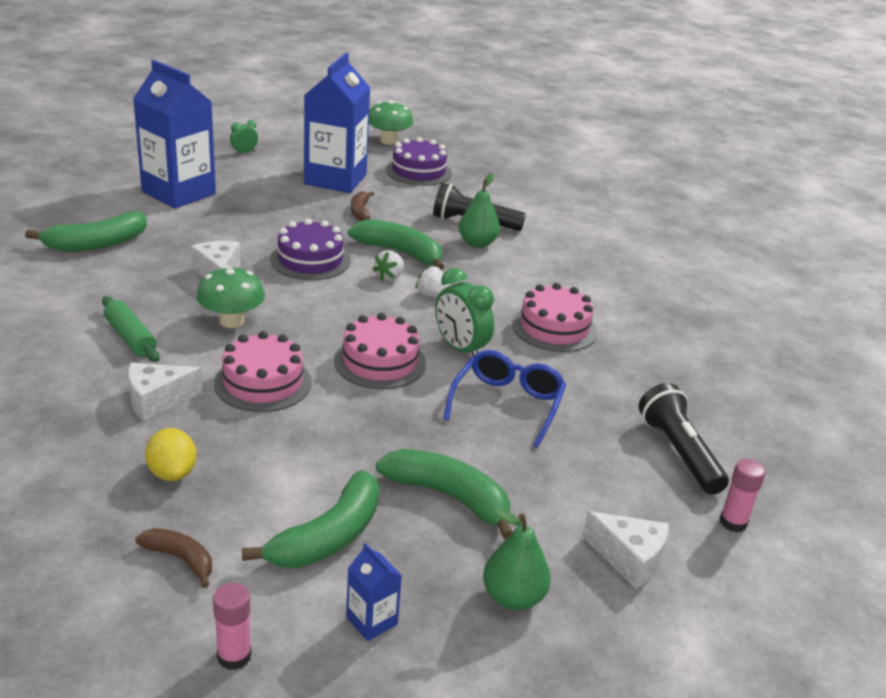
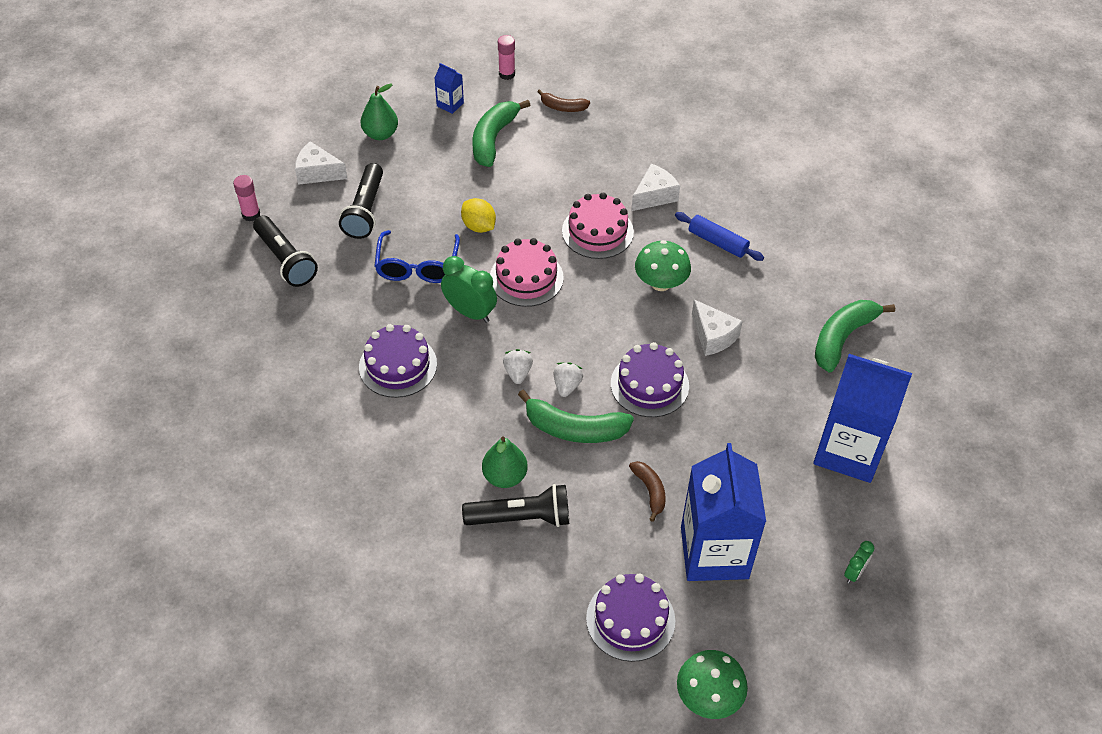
camera: 165 degrees right, 20 degrees up
green rolling pin [102,296,160,362] -> blue rolling pin [675,212,764,261]
yellow lemon [145,428,197,481] -> yellow lemon moved to [461,198,496,233]
green banana [376,449,513,540] -> none
white strawberry [416,266,450,297] -> white strawberry turned 105 degrees counterclockwise [503,349,533,384]
pink cake [512,283,597,352] -> purple cake [359,324,437,398]
none -> black flashlight [339,163,383,239]

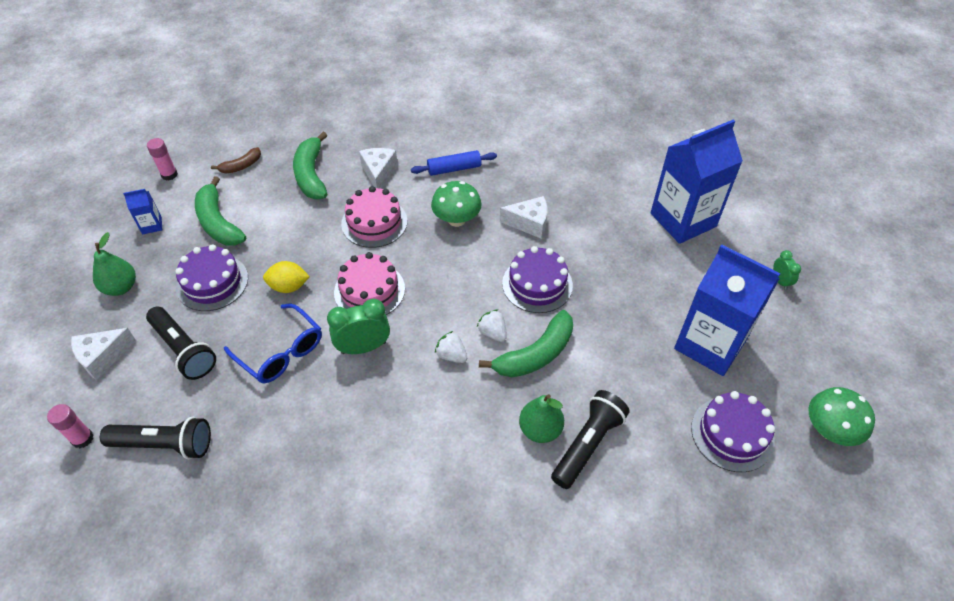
camera: 50 degrees left, 0 degrees up
purple cake [359,324,437,398] -> purple cake moved to [175,244,248,311]
brown banana [629,461,666,522] -> none
green banana [815,300,895,373] -> green banana moved to [293,132,327,199]

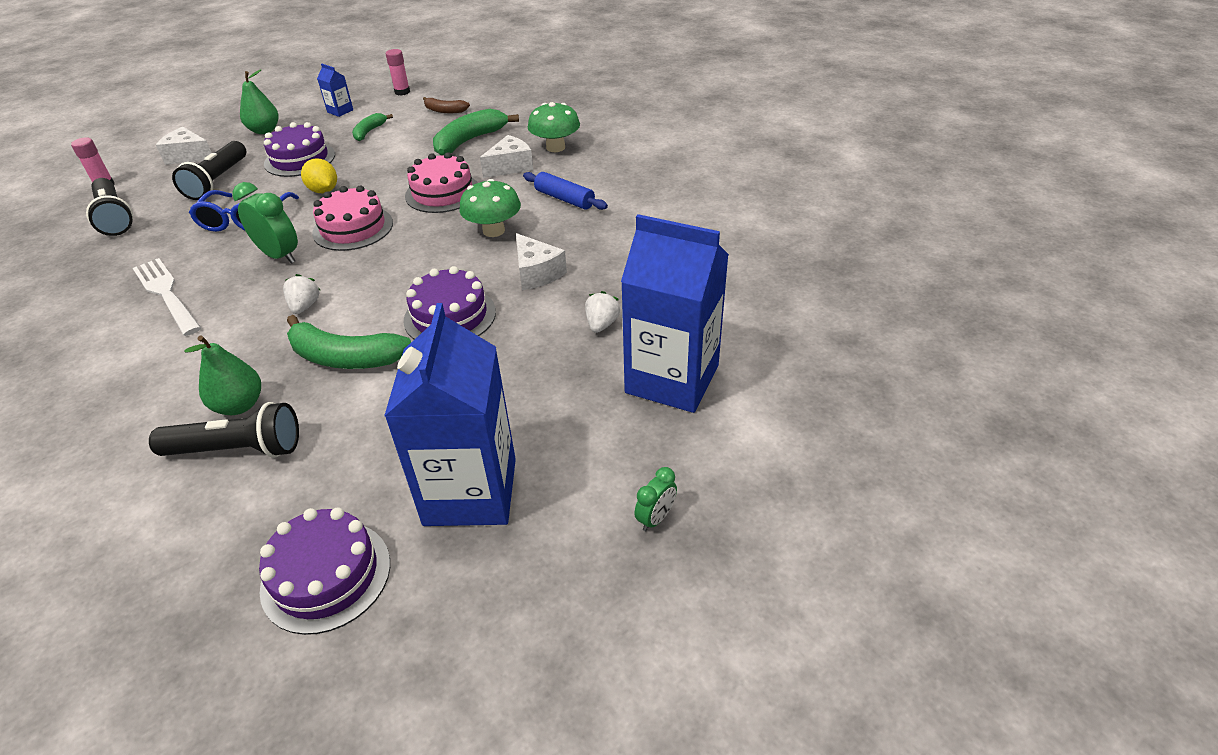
camera: 55 degrees right, 10 degrees down
green banana [195,176,246,246] -> green banana [352,113,393,141], size x0.57
white strawberry [477,309,507,342] -> white strawberry moved to [585,291,620,333]
green mushroom [808,387,875,446] -> green mushroom moved to [528,102,580,152]
none -> white fork [133,258,201,336]

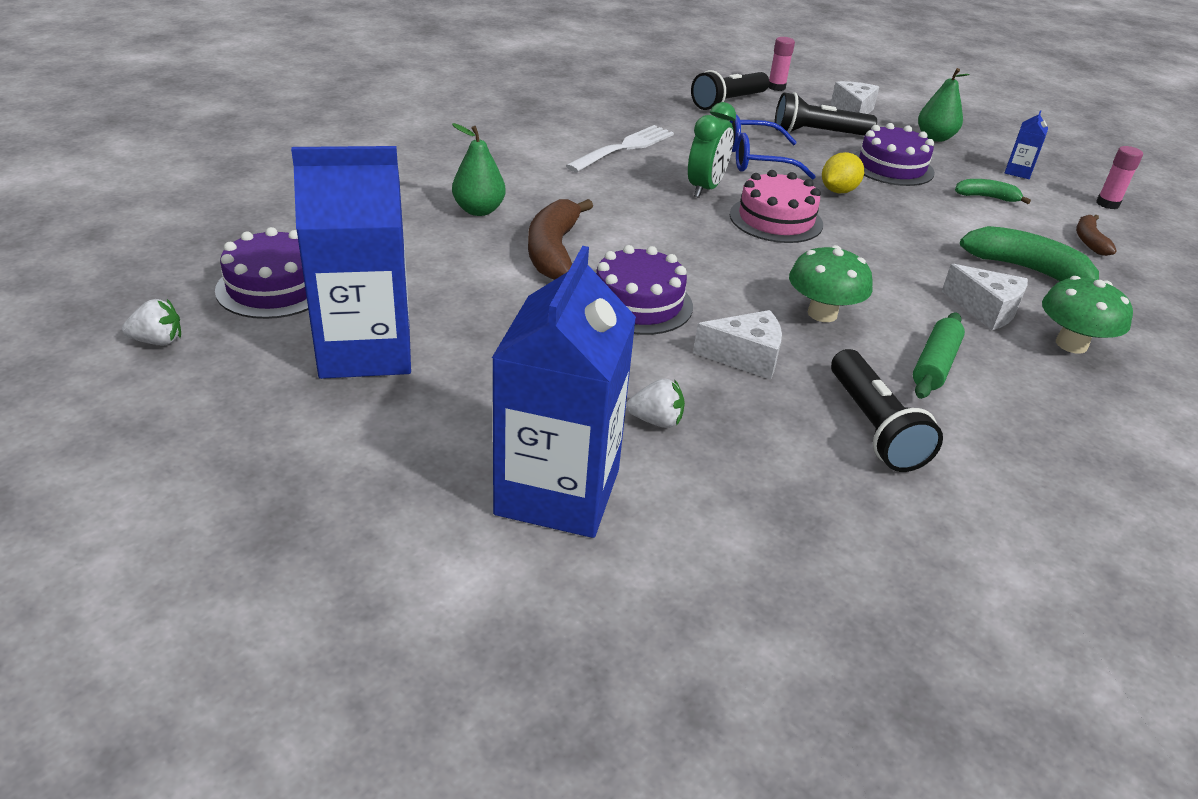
camera: 75 degrees right, 5 degrees down
black flashlight [149,402,299,458] -> black flashlight moved to [831,349,943,472]
white strawberry [283,274,320,314] -> white strawberry moved to [122,299,181,345]
green banana [287,315,411,369] -> brown banana [528,199,593,280]
pink cake [405,152,478,213] -> none
white cheese [516,233,567,290] -> white cheese turned 135 degrees counterclockwise [693,310,782,380]
blue rolling pin [523,172,608,210] -> green rolling pin [913,312,965,399]
green clock [634,467,677,531] -> none

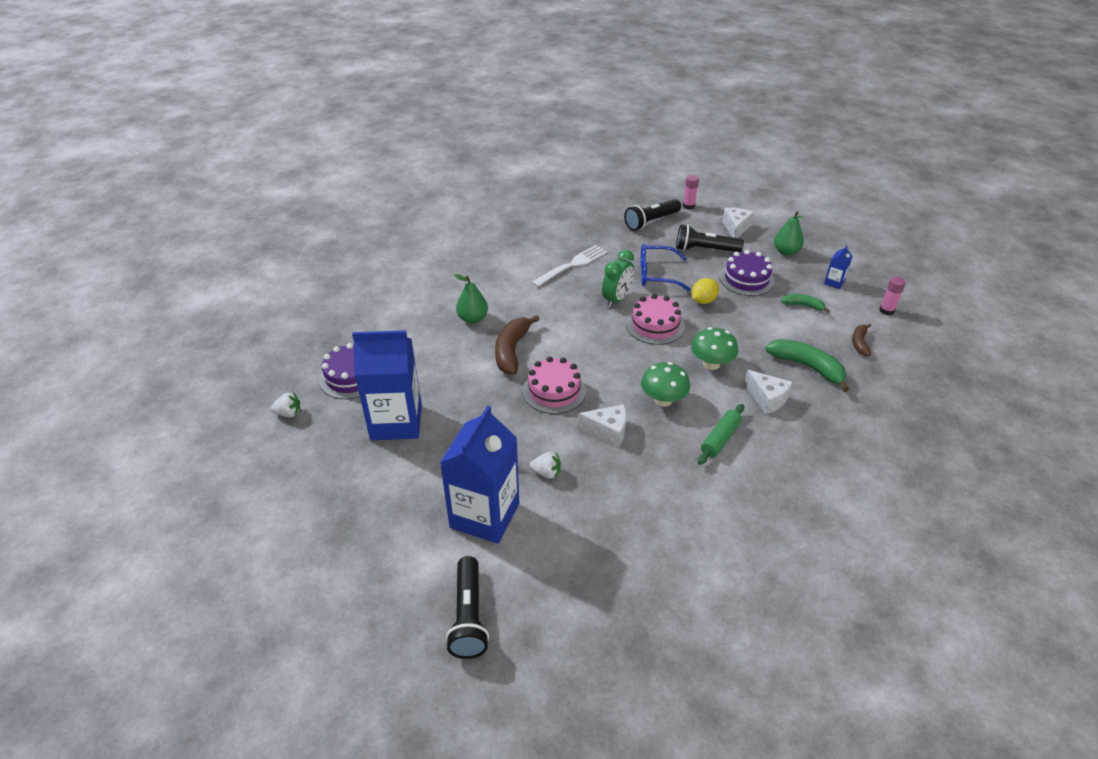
camera: 10 degrees right, 5 degrees up
purple cake [596,245,693,335] -> pink cake [523,357,586,414]
black flashlight [831,349,943,472] -> black flashlight moved to [446,556,489,659]
green mushroom [1042,276,1133,354] -> green mushroom moved to [691,327,738,370]

